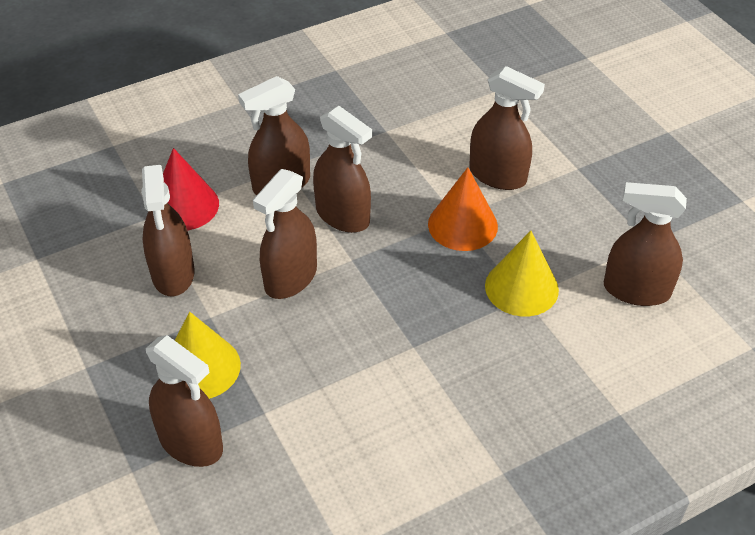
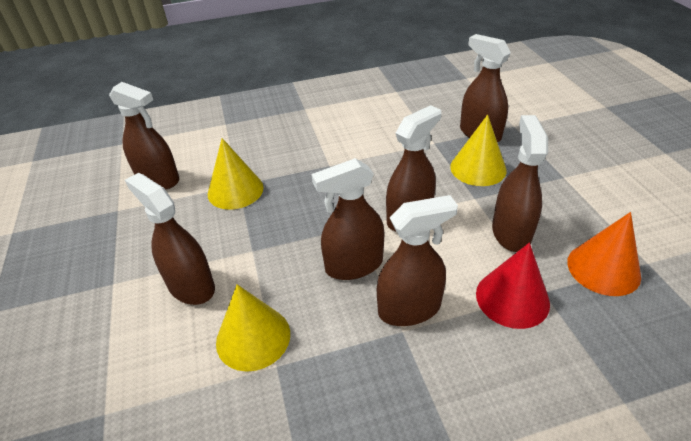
camera: 165 degrees left, 5 degrees down
brown spray bottle [313,106,372,233] -> brown spray bottle turned 75 degrees counterclockwise [312,158,384,280]
orange cone [428,167,498,251] -> orange cone moved to [567,212,641,296]
none -> yellow cone [216,284,290,372]

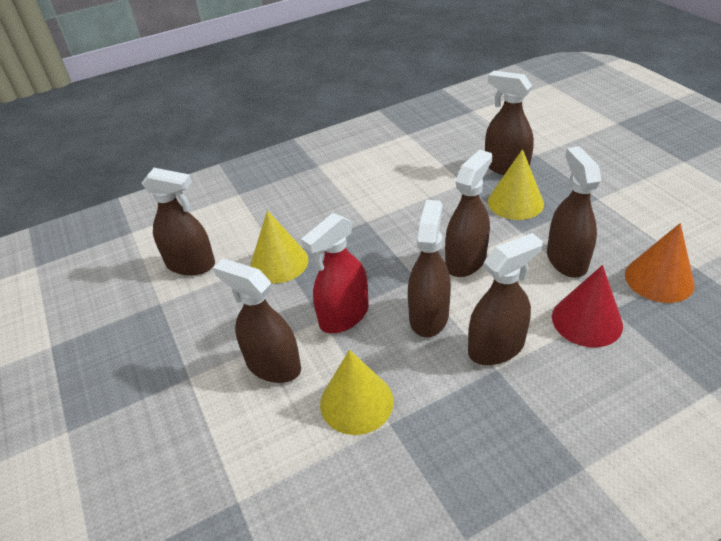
camera: 10 degrees left, 0 degrees up
brown spray bottle [312,158,384,280] -> brown spray bottle turned 135 degrees clockwise [408,200,451,337]
none -> red spray bottle [301,213,369,333]

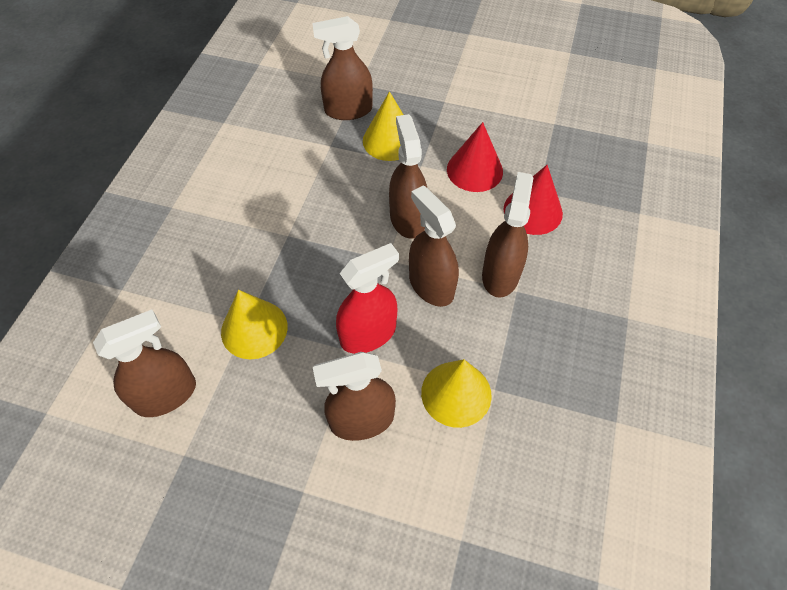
camera: 50 degrees left, 15 degrees up
red spray bottle [301,213,369,333] -> red spray bottle turned 120 degrees counterclockwise [336,243,399,354]
brown spray bottle [547,146,601,277] -> red cone [447,122,503,192]
orange cone [625,223,694,303] -> none

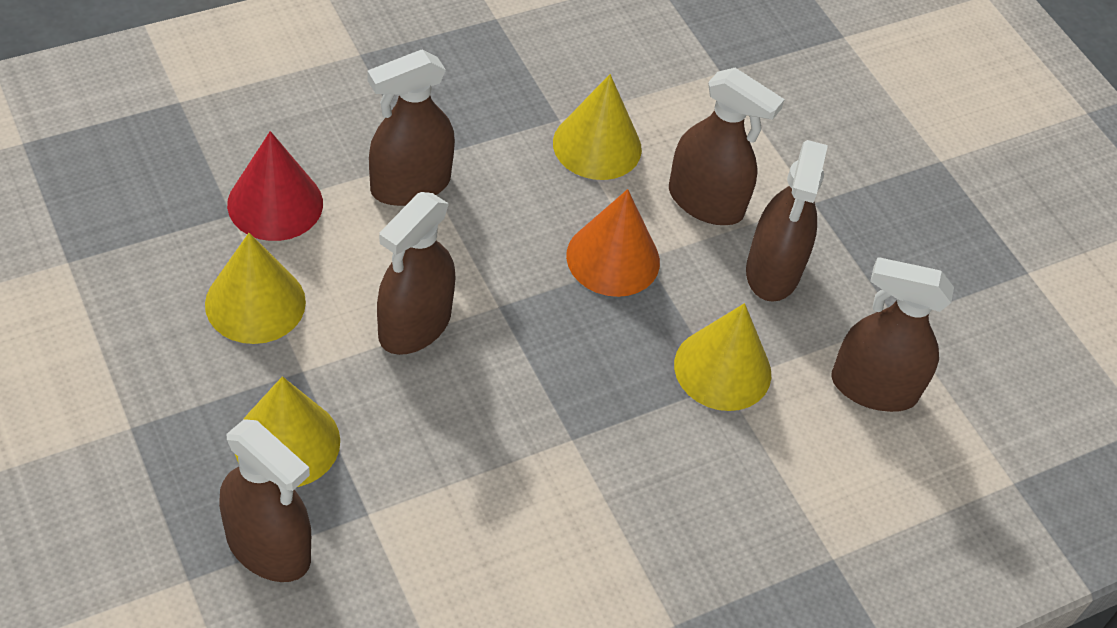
camera: 140 degrees left, 5 degrees down
red spray bottle [336,243,399,354] -> orange cone [566,189,660,297]
brown spray bottle [409,185,459,307] -> brown spray bottle moved to [746,140,828,302]
red cone [447,122,503,192] -> yellow cone [205,233,306,344]

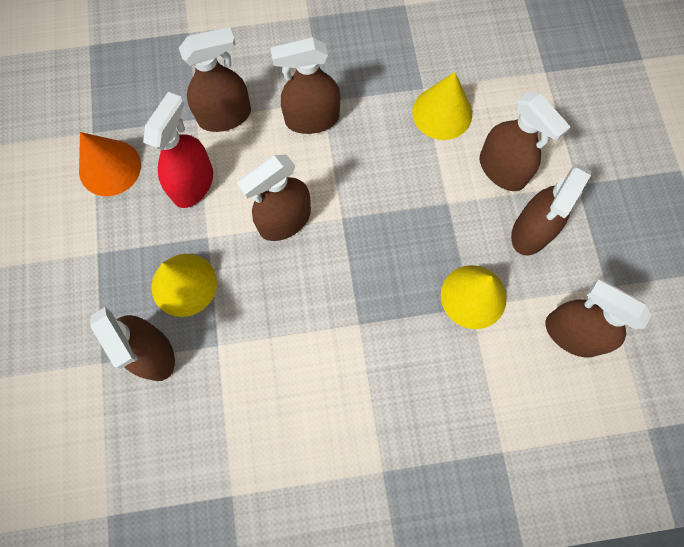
camera: 25 degrees right, 20 degrees up
yellow cone [205,233,306,344] -> red spray bottle [143,92,213,208]
red cone [227,131,323,241] -> brown spray bottle [179,27,251,132]
orange cone [566,189,660,297] -> orange cone moved to [79,132,141,196]

